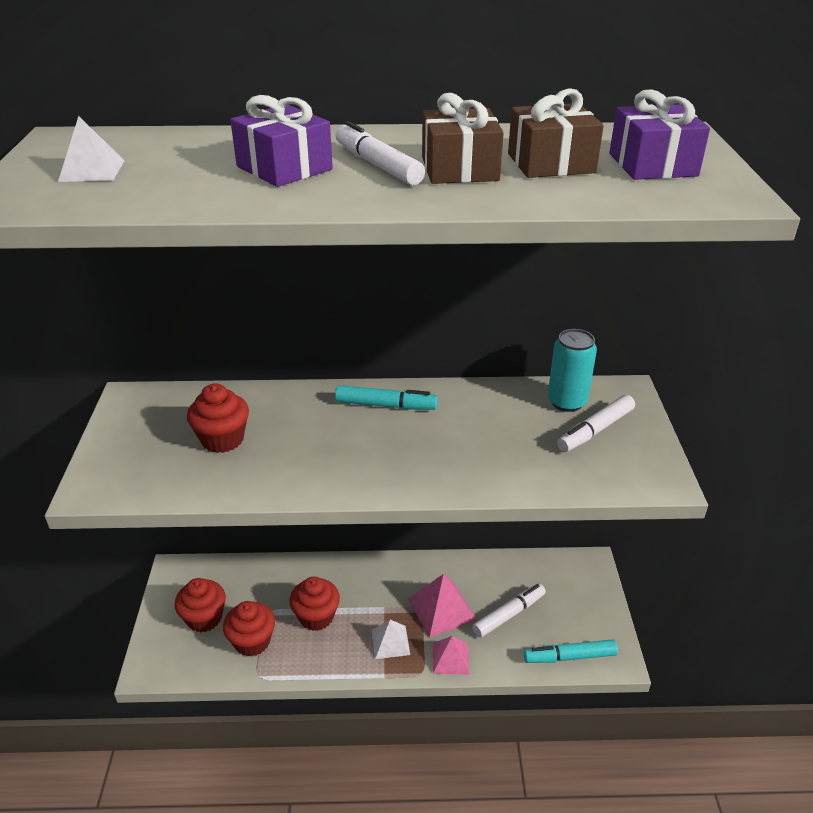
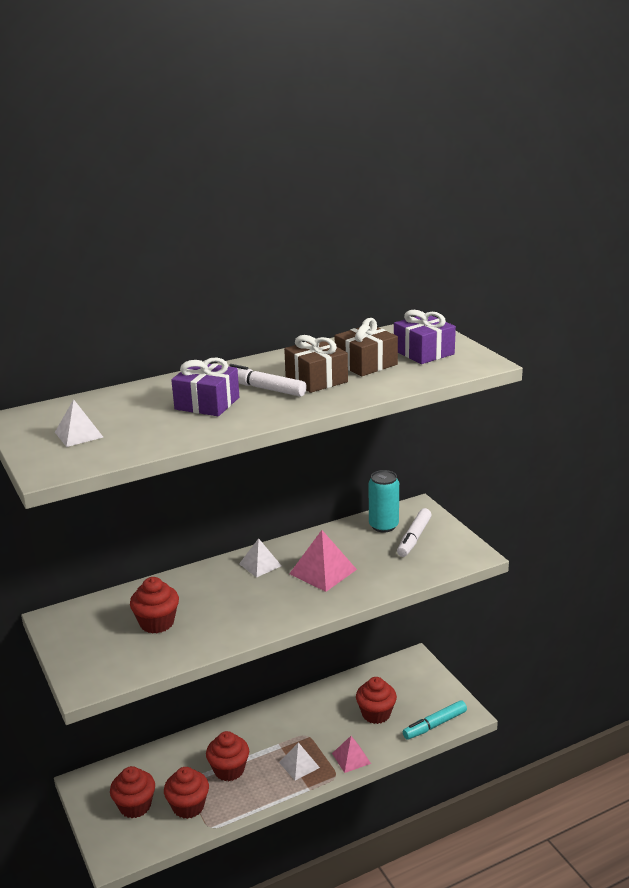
camera: 25 degrees left, 10 degrees down
turquoise marker [335,385,438,410] -> white pyramid [239,538,282,578]
pink pyramid [408,574,477,638] -> pink pyramid moved to [289,530,357,592]
white marker [472,583,546,638] -> red cupcake [356,677,397,724]

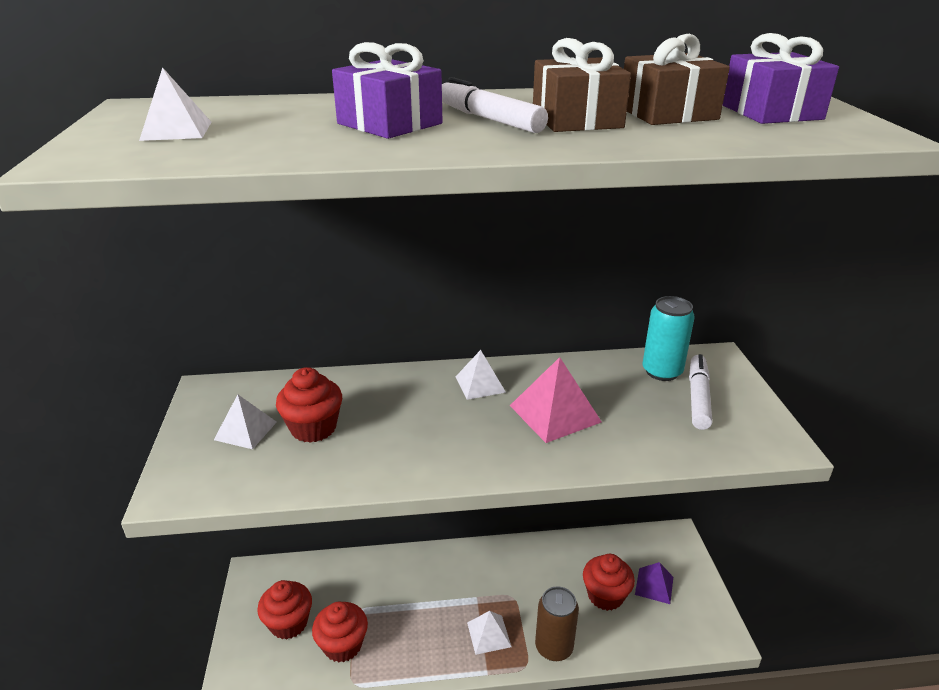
camera: 20 degrees right, 5 degrees up
red cupcake [206,731,249,781] -> none
pink pyramid [332,736,371,773] -> brown can [535,586,579,661]
white marker [397,508,431,557] -> white marker turned 150 degrees clockwise [689,354,712,430]
turquoise marker [403,700,467,740] -> none
none -> white pyramid [214,395,277,449]
none -> purple pyramid [635,562,673,604]

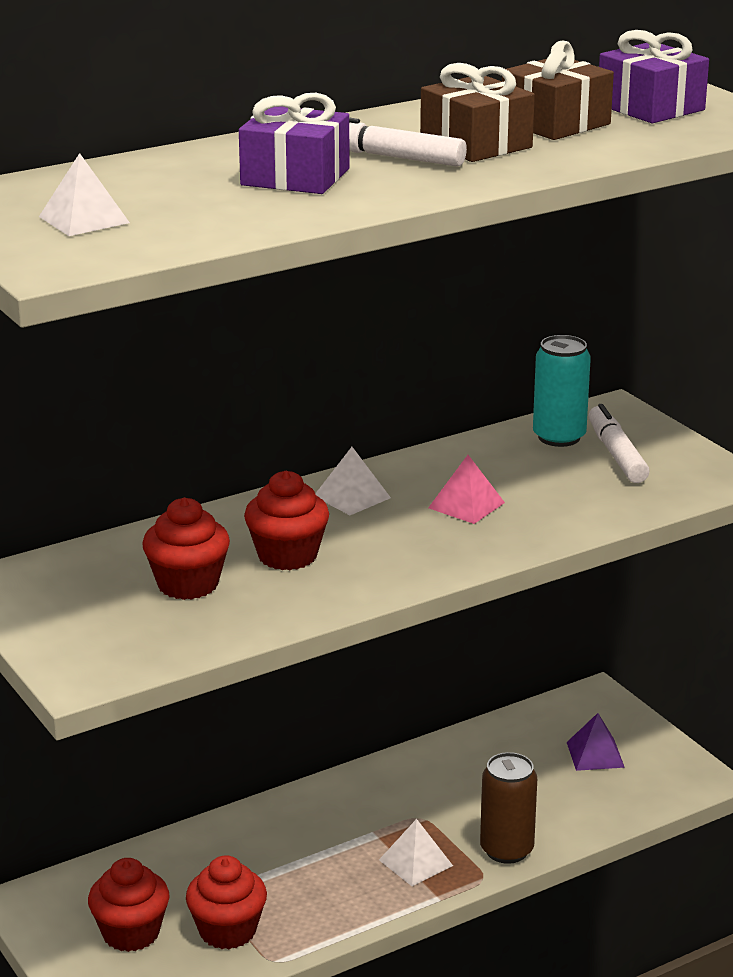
camera: 25 degrees left, 5 degrees down
white pyramid [214,395,277,449] -> none
pink pyramid [510,357,602,443] -> pink pyramid [428,455,505,524], size x0.65
red cupcake [583,554,635,611] -> red cupcake moved to [244,471,329,570]

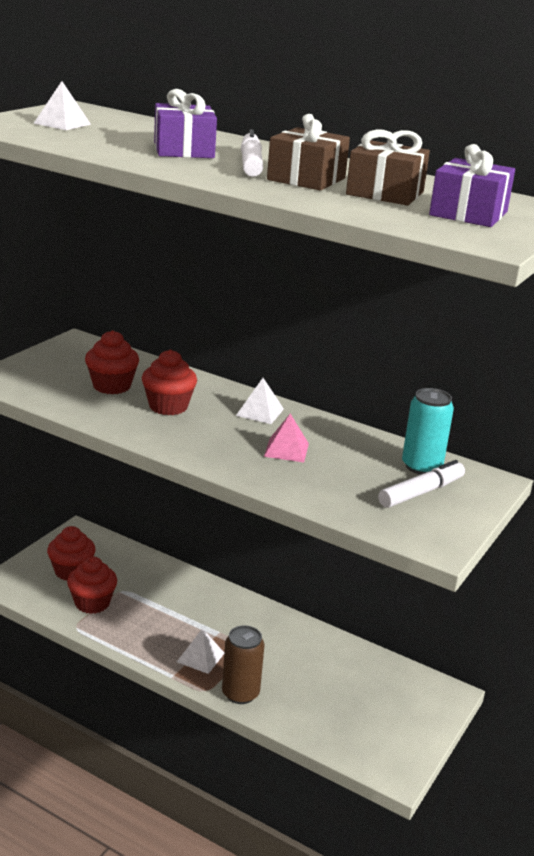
camera: 60 degrees right, 0 degrees up
purple pyramid [567,713,625,771] -> none

